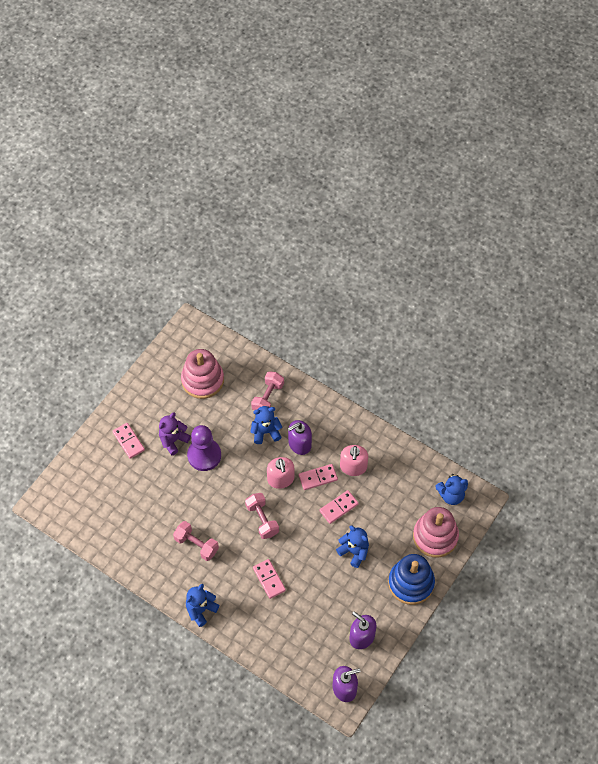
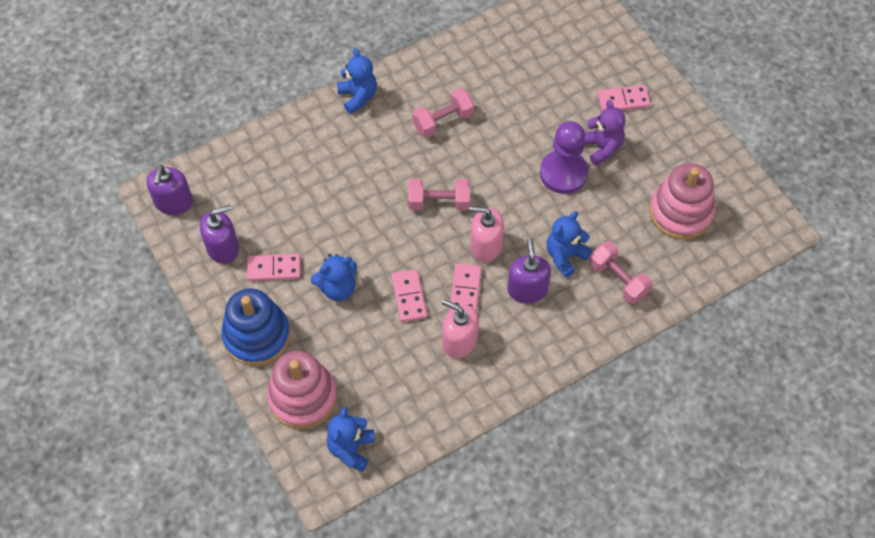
camera: 115 degrees right, 0 degrees up
blue teddy bear [251,406,282,444] -> blue teddy bear turned 150 degrees counterclockwise [547,211,592,278]
pink domino [253,559,286,599] -> pink domino moved to [247,254,301,281]

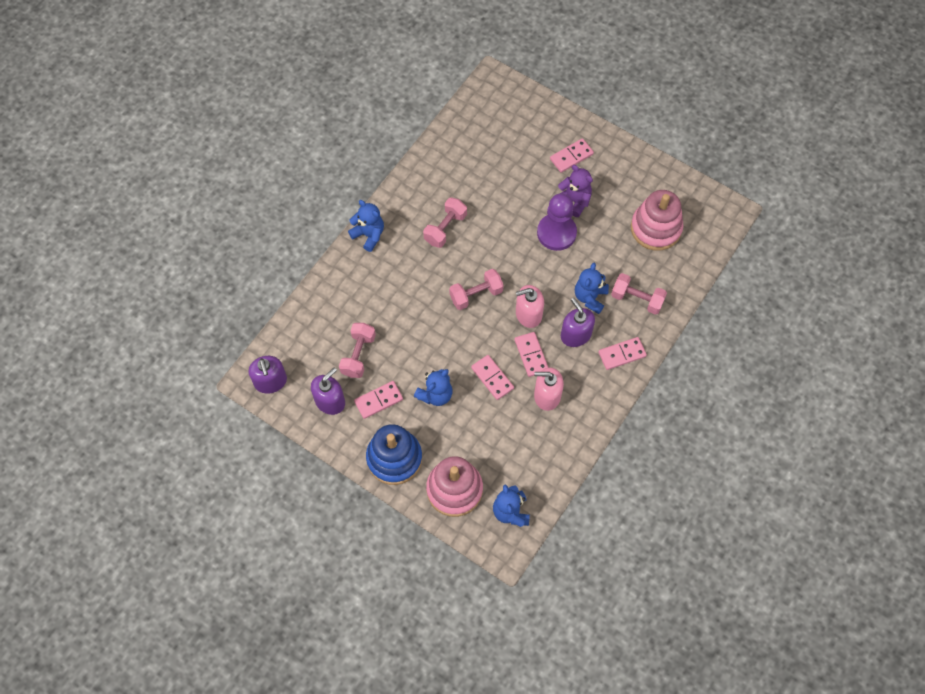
camera: 25 degrees left, 5 degrees up
none -> pink dumbbell [339,323,376,378]
none -> pink domino [599,337,647,370]

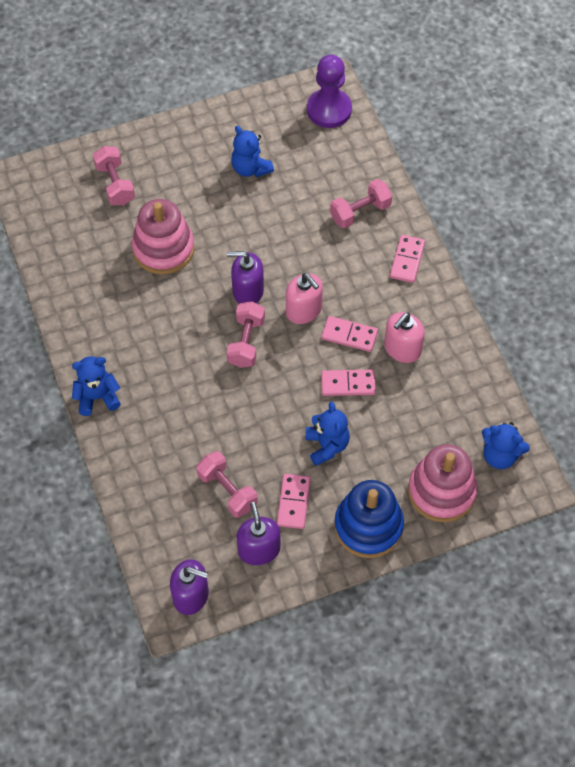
camera: 55 degrees left, 5 degrees down
pink dumbbell [423,197,467,248] -> pink dumbbell moved to [93,146,135,205]
pink soap dispenser [516,285,544,328] -> pink soap dispenser turned 60 degrees counterclockwise [286,273,323,324]
purple pawn [537,194,577,251] -> purple pawn moved to [307,55,352,128]
pink domino [550,138,594,173] -> none
purple teddy bear [558,165,593,217] -> none
purple soap dispenser [561,298,595,347] -> purple soap dispenser moved to [227,251,264,303]
blue teddy bear [575,263,609,314] -> blue teddy bear moved to [231,126,274,177]
pink stacking toy [631,190,683,251] -> pink stacking toy moved to [132,199,195,275]

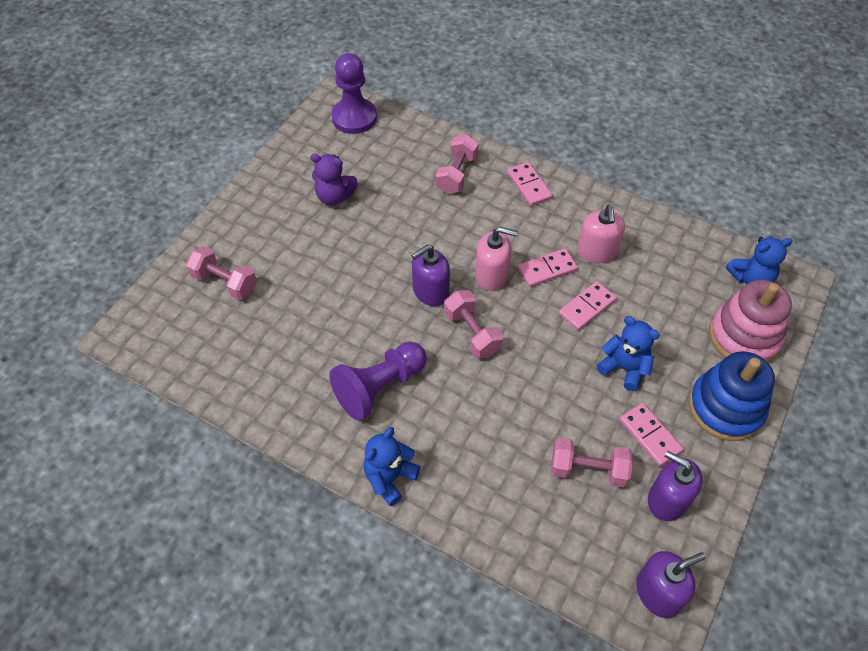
camera: 40 degrees left, 5 degrees down
pink stacking toy [132,199,195,275] -> none
blue teddy bear [231,126,274,177] -> purple teddy bear [311,154,358,205]
none -> purple pawn [329,342,427,421]

